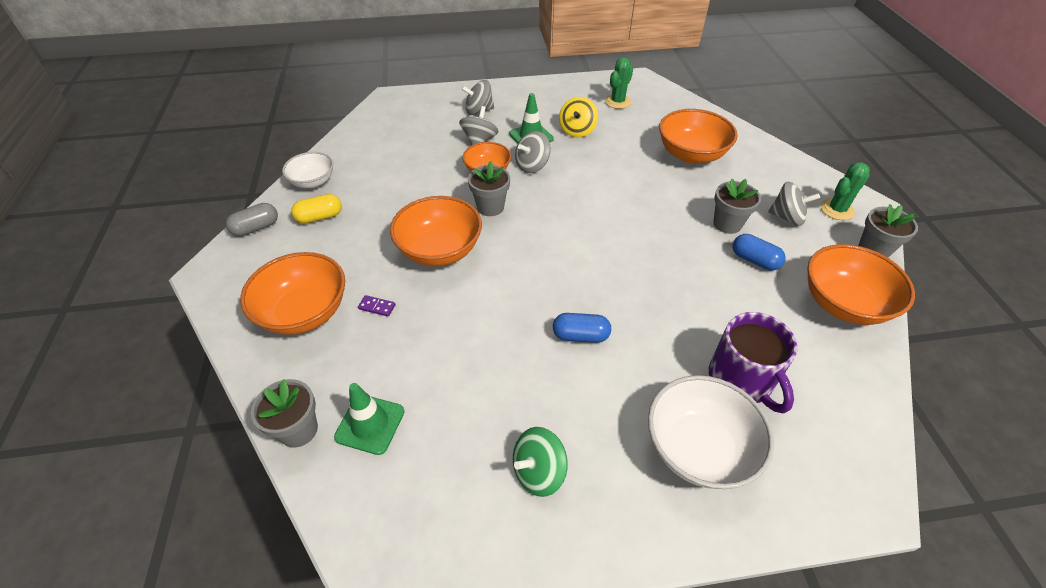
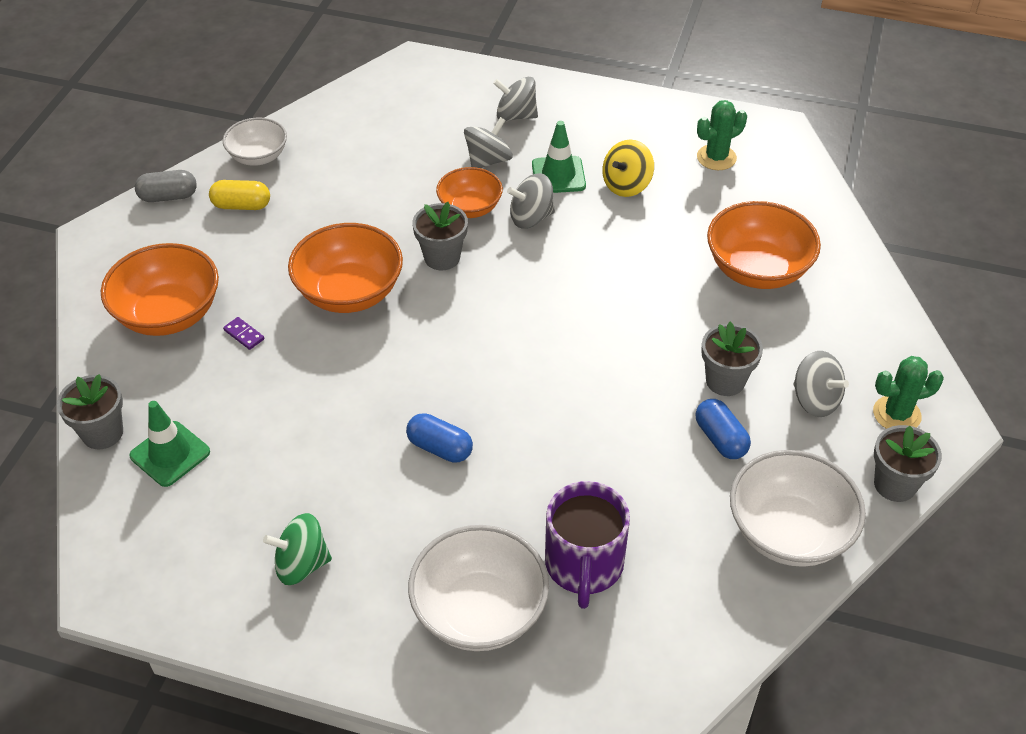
camera: 25 degrees right, 0 degrees up
orange bowl [807,244,915,325] -> white bowl [730,450,866,567]

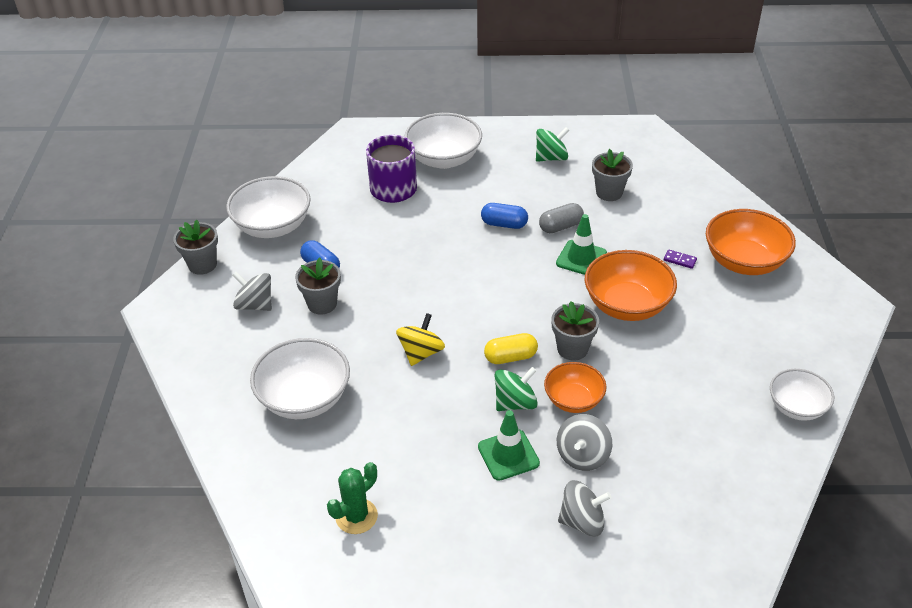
camera: 165 degrees right, 5 degrees down
grey flower pot [57,374,123,449] -> grey flower pot moved to [592,149,633,201]
green traffic cone [129,401,210,487] -> green traffic cone moved to [556,214,607,275]
grey capsule [135,170,197,202] -> grey capsule moved to [539,203,584,233]
yellow capsule [209,180,270,210] -> yellow capsule moved to [484,333,538,364]
grey spinning top [507,173,555,228] -> green spinning top [495,367,538,411]
yellow spinning top [602,139,654,197] -> yellow spinning top moved to [396,313,445,366]
orange bowl [707,201,821,289] -> white bowl [250,338,350,419]
green cactus [873,356,944,429] -> none

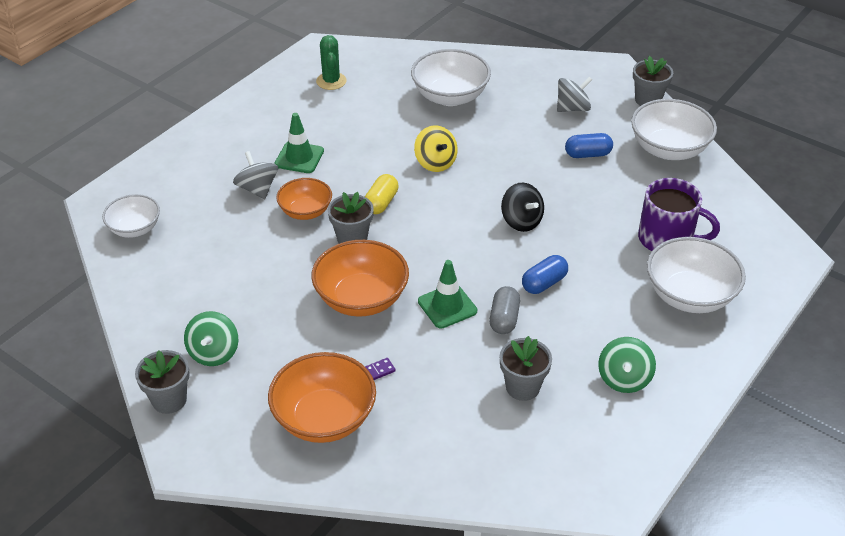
camera: 125 degrees right, 0 degrees up
grey flower pot [295,258,341,315] -> grey flower pot moved to [135,350,190,414]
green spinning top [495,367,538,411] -> green spinning top moved to [184,311,238,366]
grey spinning top [558,480,611,537] -> none
white bowl [770,369,834,421] -> white bowl moved to [102,194,160,238]
none -> black spinning top [501,183,544,232]

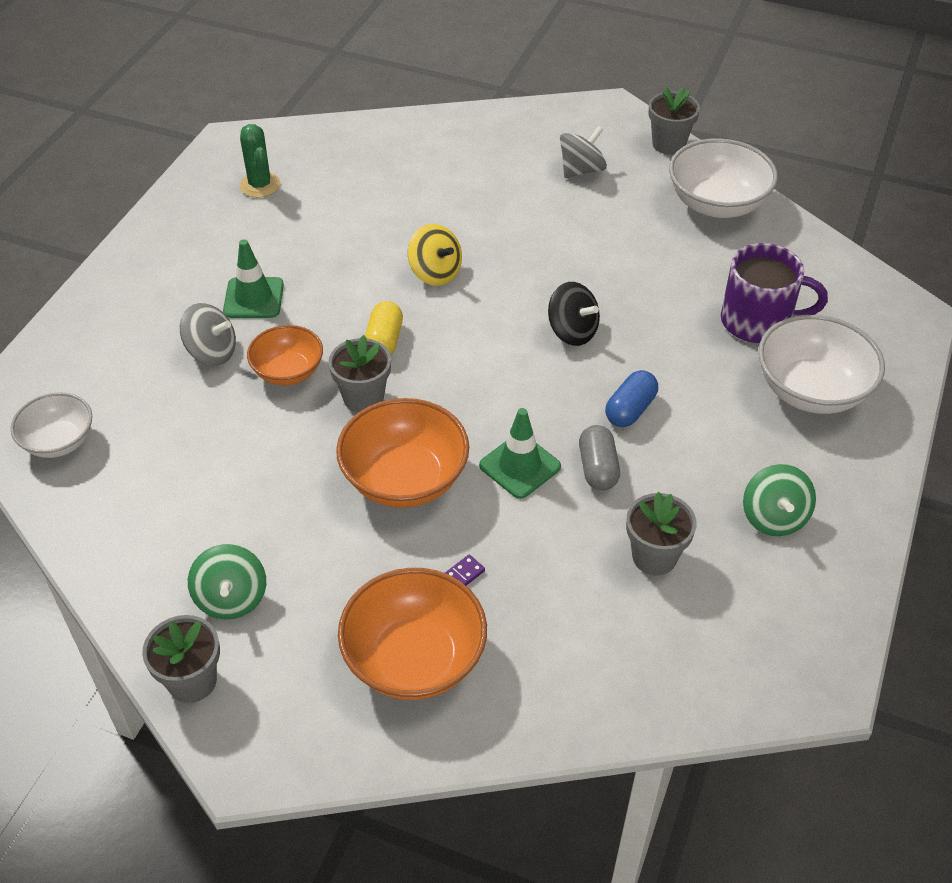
camera: 15 degrees left, 5 degrees up
grey spinning top [233,151,278,199] -> grey spinning top turned 150 degrees clockwise [180,303,236,366]
white bowl [411,49,491,106] -> none
blue capsule [565,133,613,158] -> none

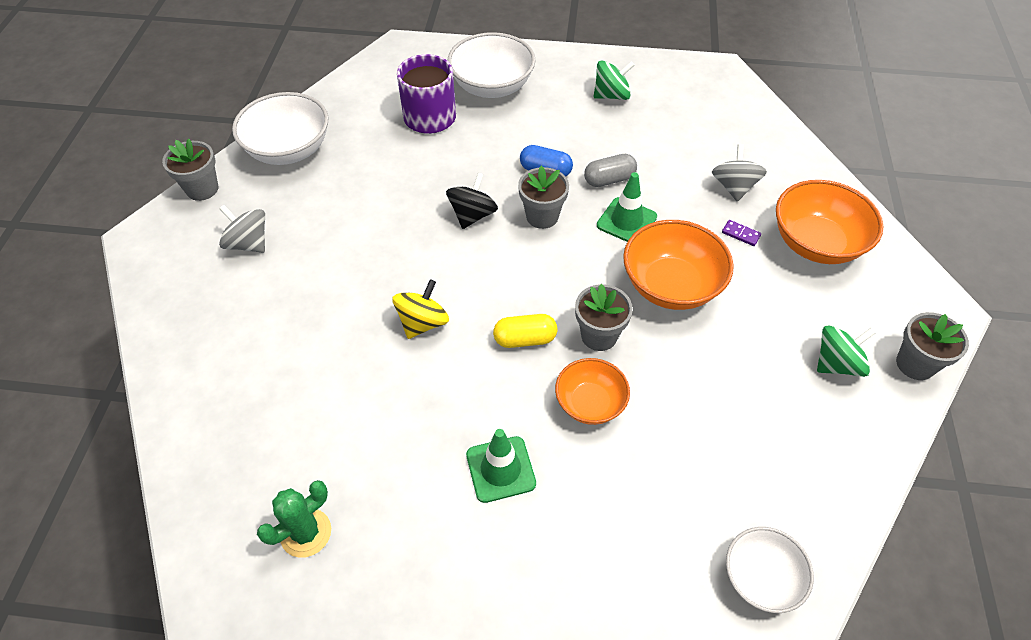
camera: 105 degrees left, 5 degrees up
grey spinning top [180,303,236,366] -> grey spinning top moved to [712,144,767,202]
grey flower pot [626,492,697,575] -> grey flower pot moved to [518,166,569,229]

